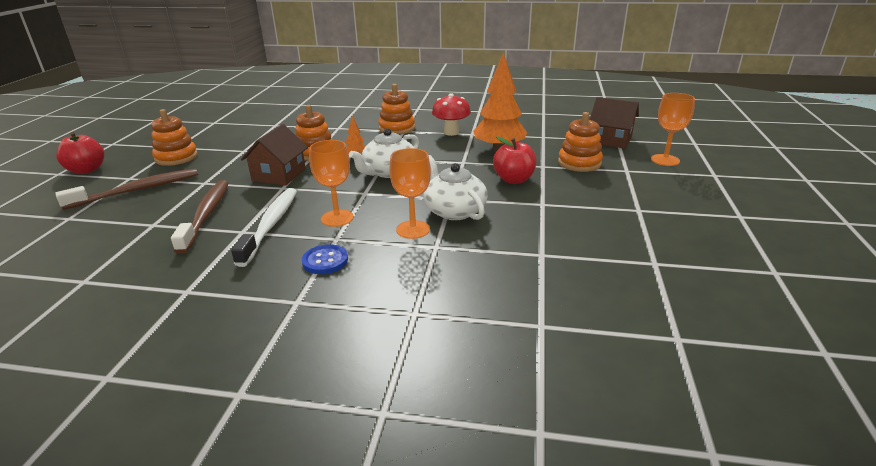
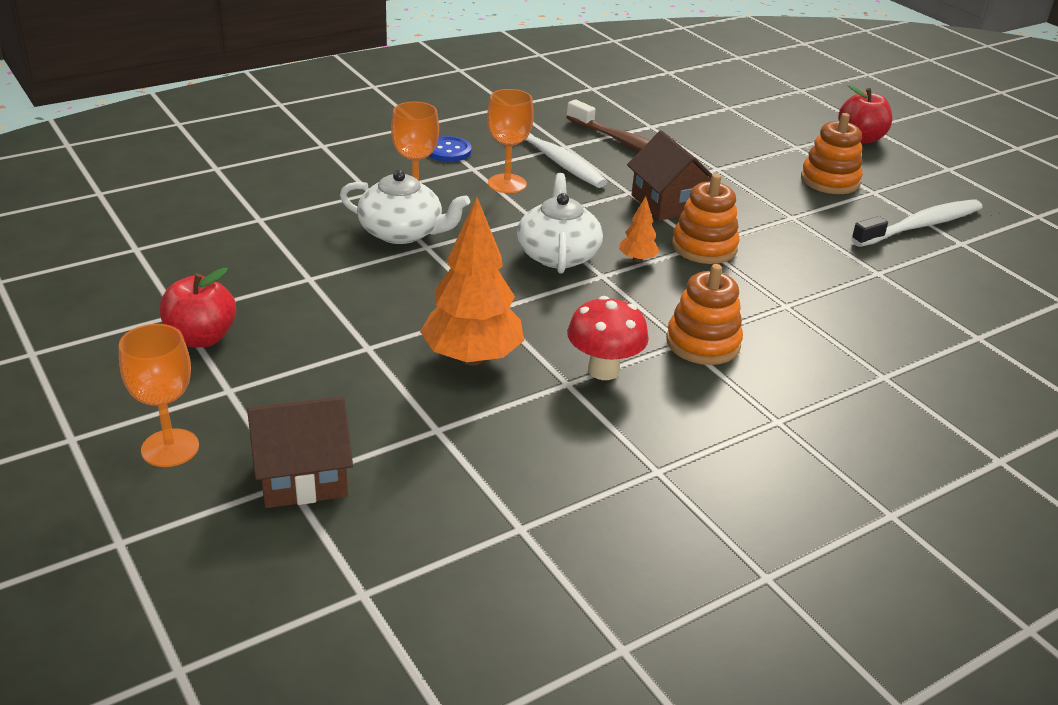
camera: 135 degrees right, 5 degrees up
brown toothbrush [55,169,198,210] -> none
red apple [493,136,537,184] -> red apple moved to [159,268,236,348]
orange stacking toy [558,112,603,172] -> none
none -> white toothbrush [851,199,983,247]

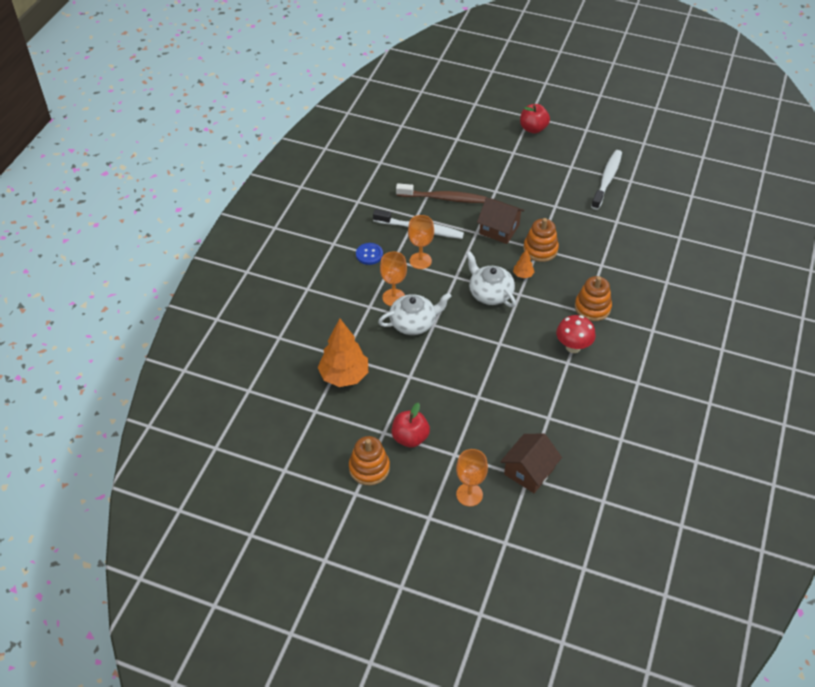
camera: 35 degrees left, 15 degrees up
orange tree [420,197,524,366] -> orange tree moved to [318,319,368,387]
orange stacking toy [801,113,863,194] -> orange stacking toy moved to [349,436,390,485]

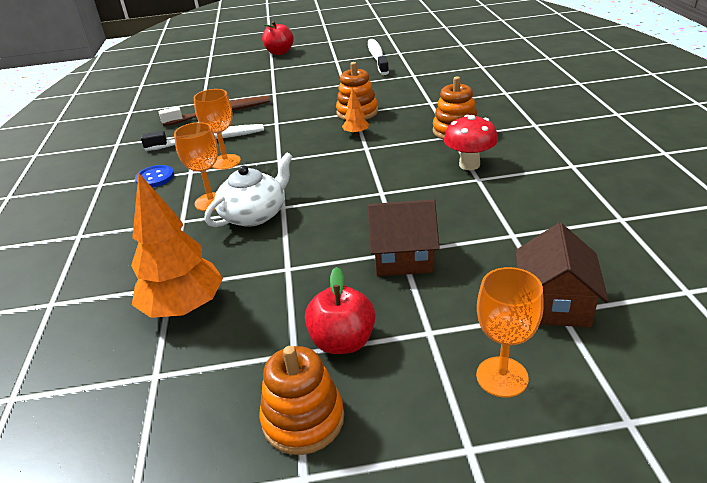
camera: 25 degrees left, 15 degrees down
white teapot [466,252,516,307] -> none
brown house [477,198,525,244] -> brown house moved to [367,199,440,276]

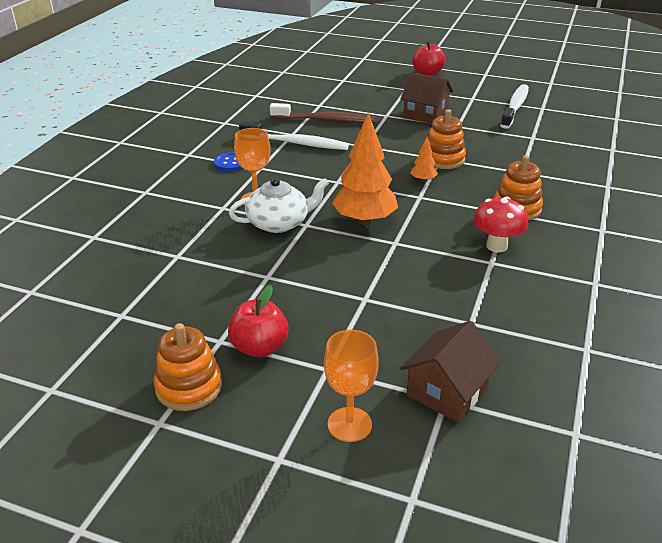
camera: 25 degrees right, 0 degrees up
orange tree [131,173,223,318] -> orange tree moved to [332,113,398,225]
orange goblet [194,89,241,170] -> none
brown house [367,199,440,276] -> brown house moved to [401,72,453,124]

